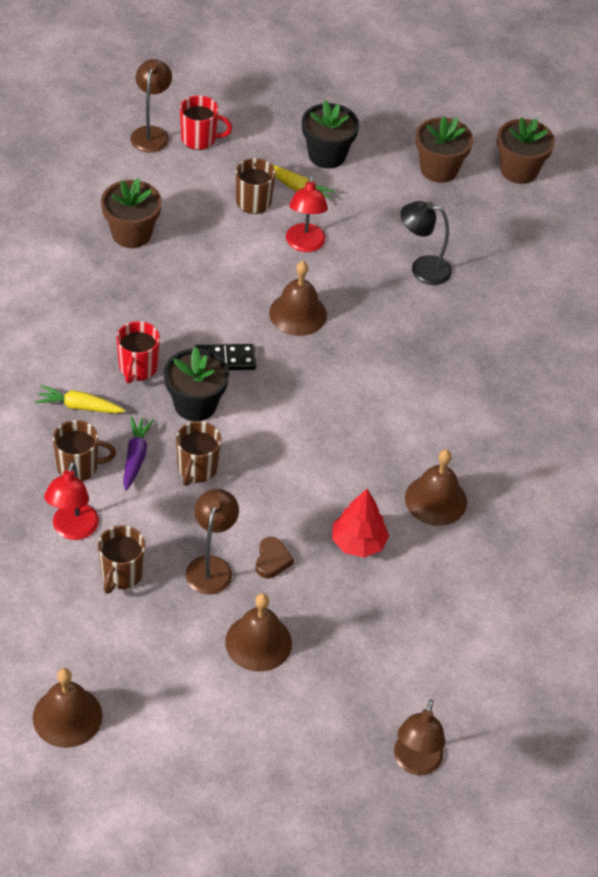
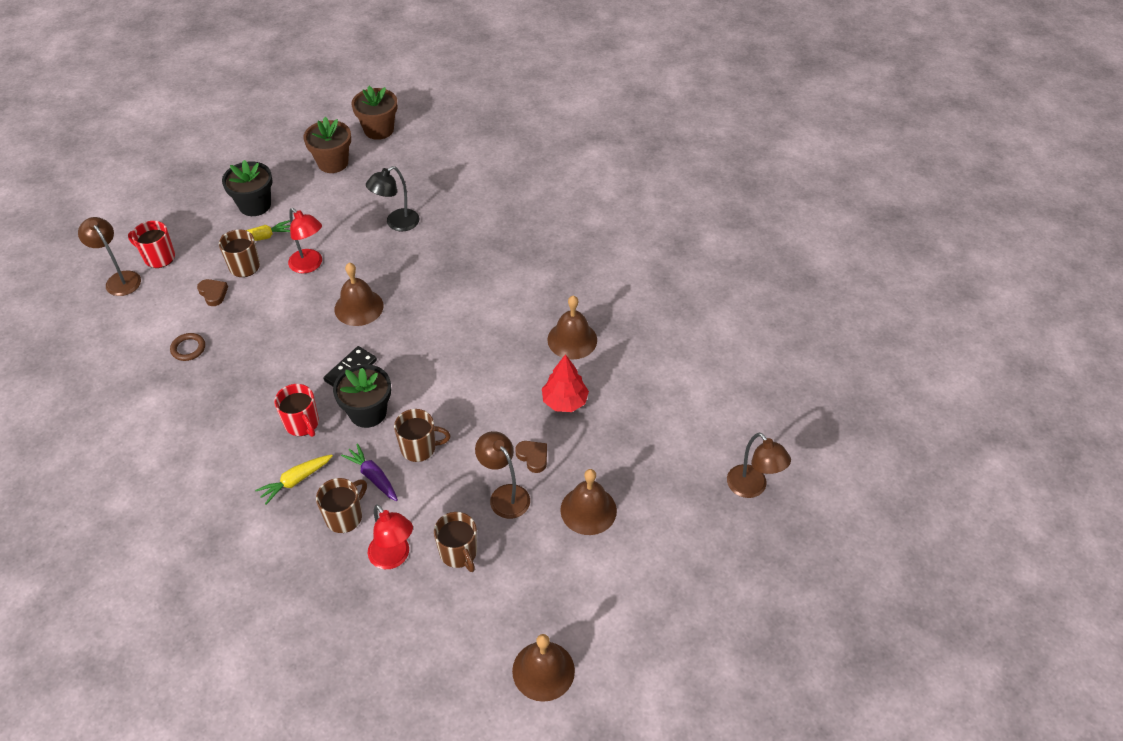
camera: 45 degrees left, 0 degrees up
brown flower pot [101,179,162,248] -> brown ring [170,333,205,361]
brown mug [176,421,221,486] -> brown mug turned 60 degrees counterclockwise [394,409,451,462]
red mug [180,95,232,150] -> red mug turned 120 degrees counterclockwise [128,221,175,268]
none -> brown heart [197,279,228,306]

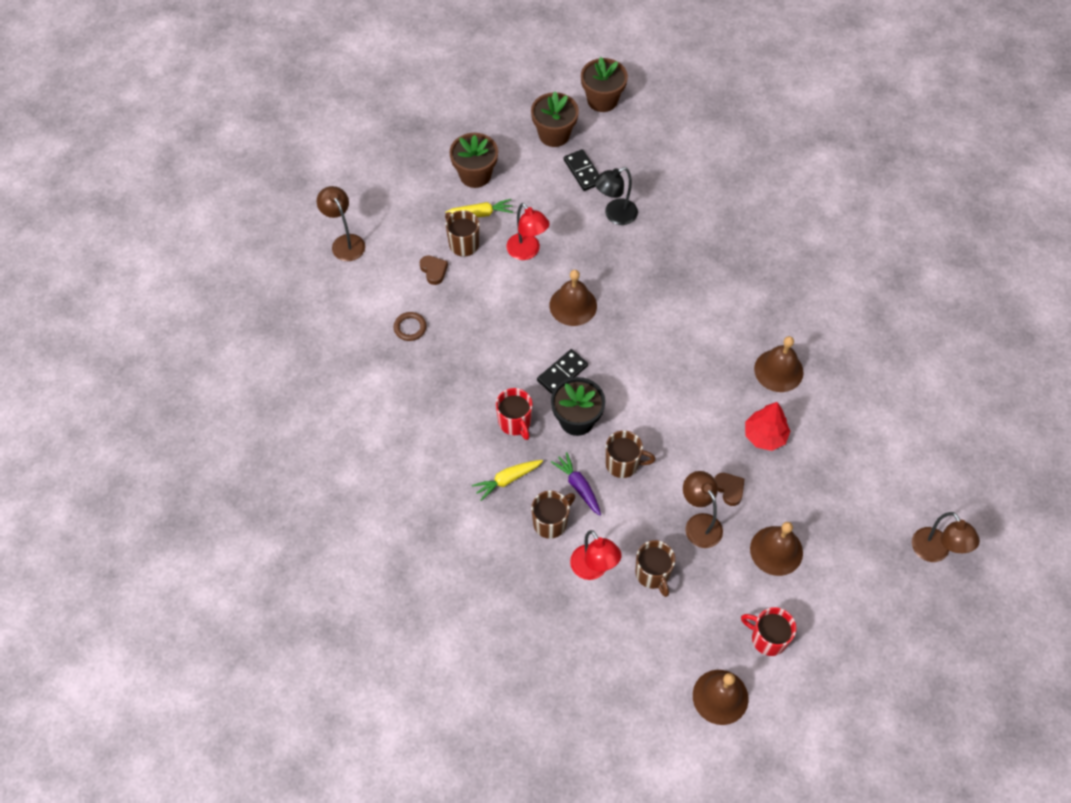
camera: 10 degrees right, 10 degrees up
red mug [128,221,175,268] -> red mug moved to [741,607,796,656]
black flower pot [222,160,272,216] -> brown flower pot [449,133,498,188]
none -> black domino [564,149,600,191]

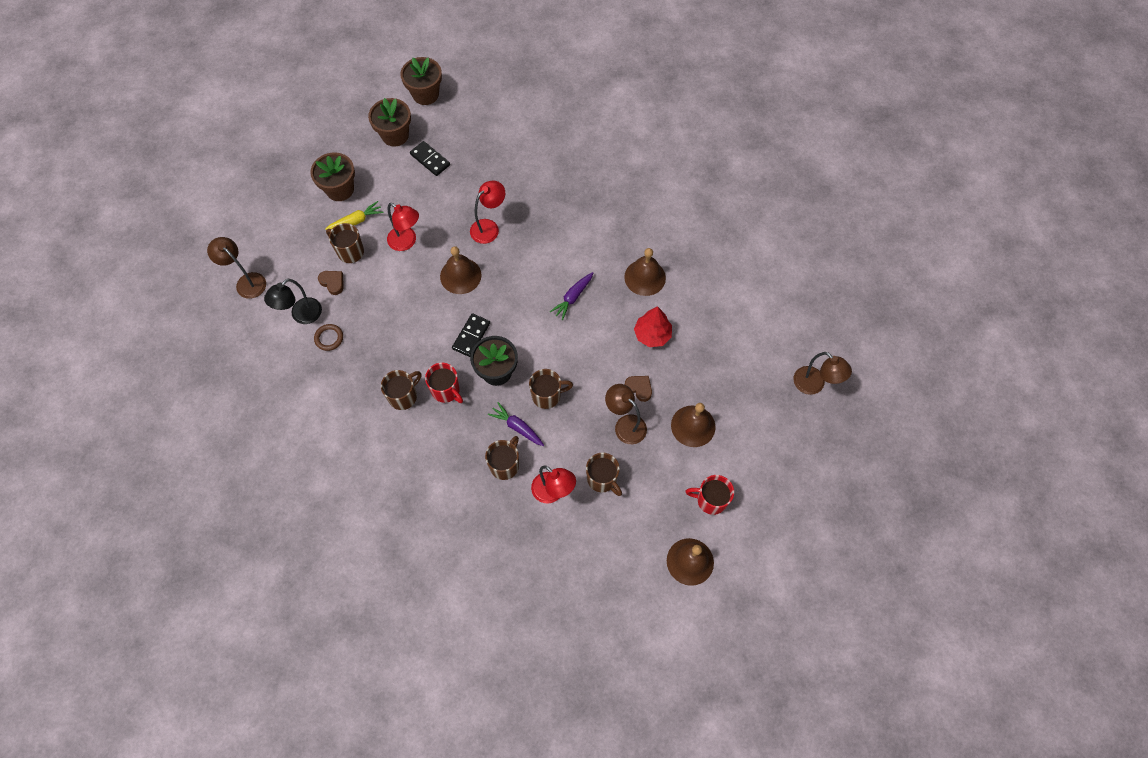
camera: 20 degrees left, 5 degrees up
yellow carrot [472,460,543,501] -> none
black lamp [594,167,638,225] -> black lamp moved to [264,278,322,324]
none -> brown mug [381,370,421,410]
none -> red lamp [470,181,505,244]
none -> purple carrot [550,272,593,320]

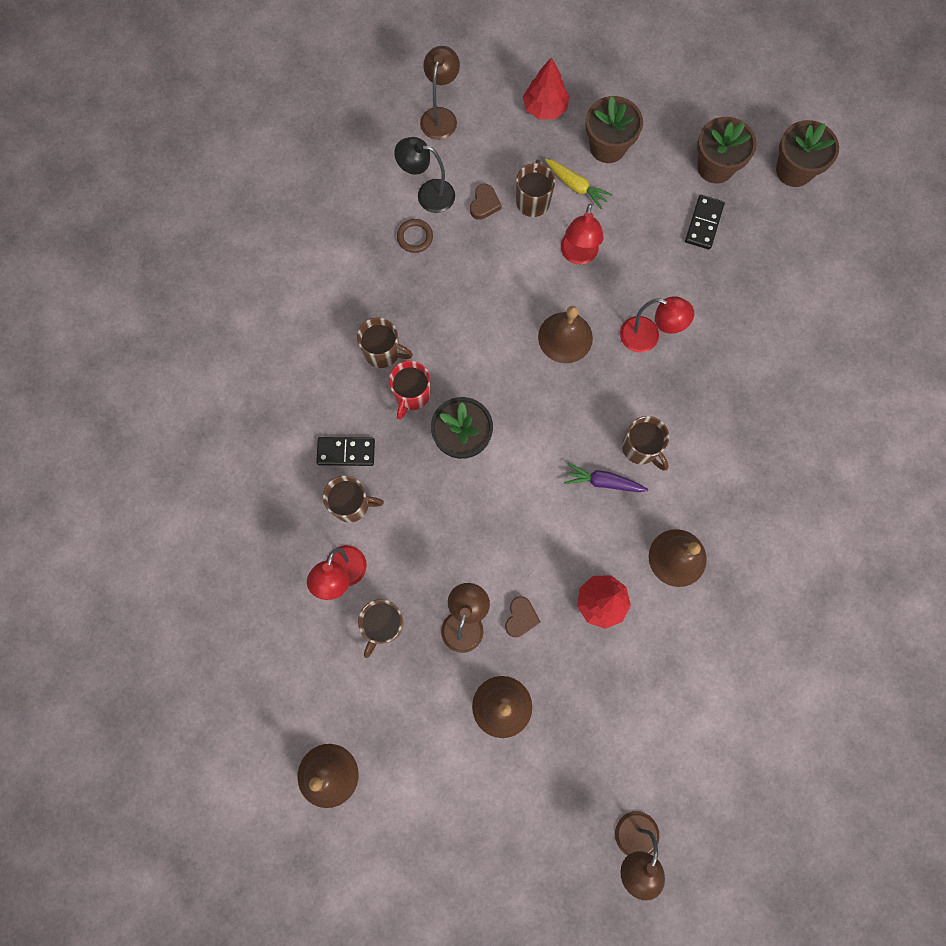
camera: 65 degrees right, 10 degrees up
black domino [452,313,490,357] -> black domino moved to [316,437,375,466]
purple carrot [488,402,544,446] -> none
brown mug [529,369,573,409] -> brown mug moved to [622,416,669,471]
red mug [685,475,734,515] -> none
none -> red tree [523,57,569,119]

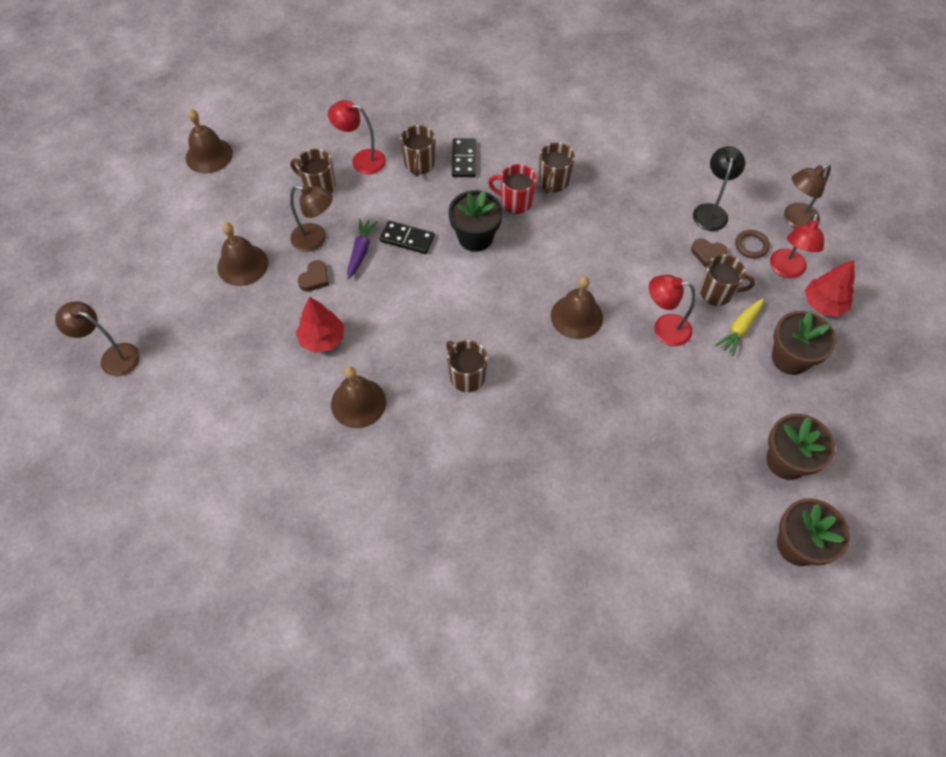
camera: 90 degrees right, 15 degrees down
brown ring [397,219,433,253] -> brown ring moved to [735,230,770,259]
brown lamp [420,46,460,140] -> brown lamp turned 135 degrees clockwise [784,164,831,228]
brown heart [505,596,540,637] -> brown heart turned 75 degrees counterclockwise [298,260,329,291]
purple carrot [564,463,648,492] -> purple carrot moved to [347,218,378,279]
red lamp [620,296,694,353] -> red lamp moved to [770,213,824,278]
brown mug [622,416,669,471] -> brown mug turned 90 degrees clockwise [446,340,488,392]
black domino [685,195,725,250] -> black domino moved to [380,221,435,254]

